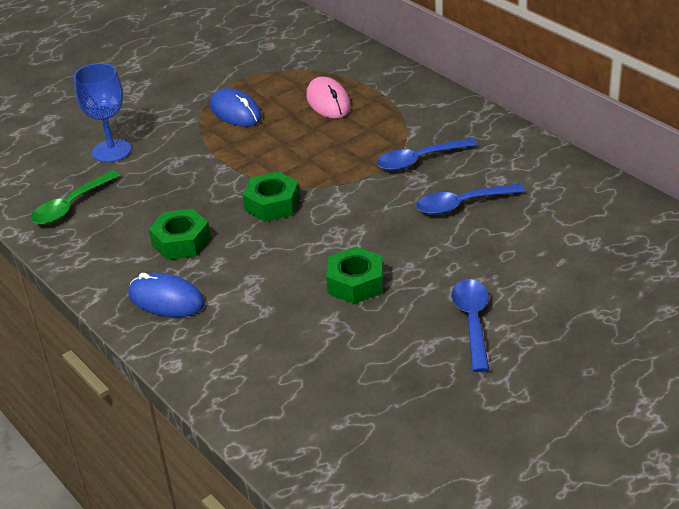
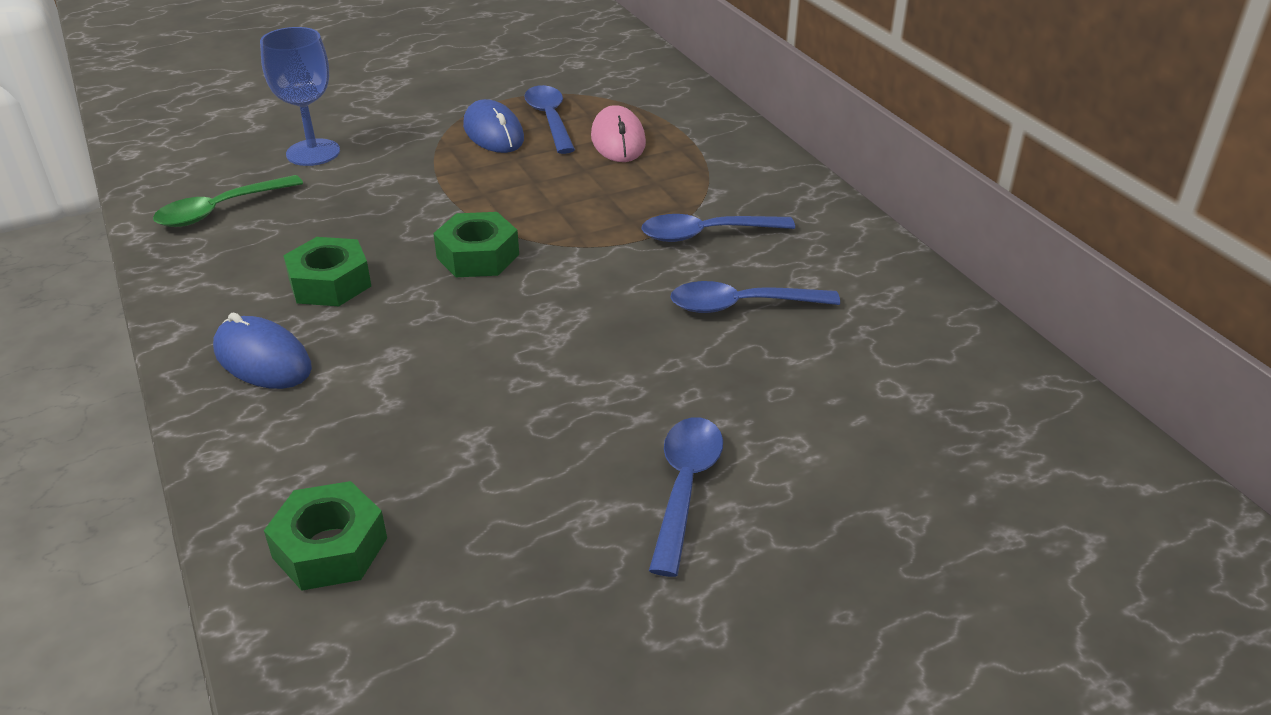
camera: 10 degrees right, 0 degrees up
green nut [326,247,384,304] -> green nut moved to [264,481,387,591]
none -> blue spoon [524,85,575,154]

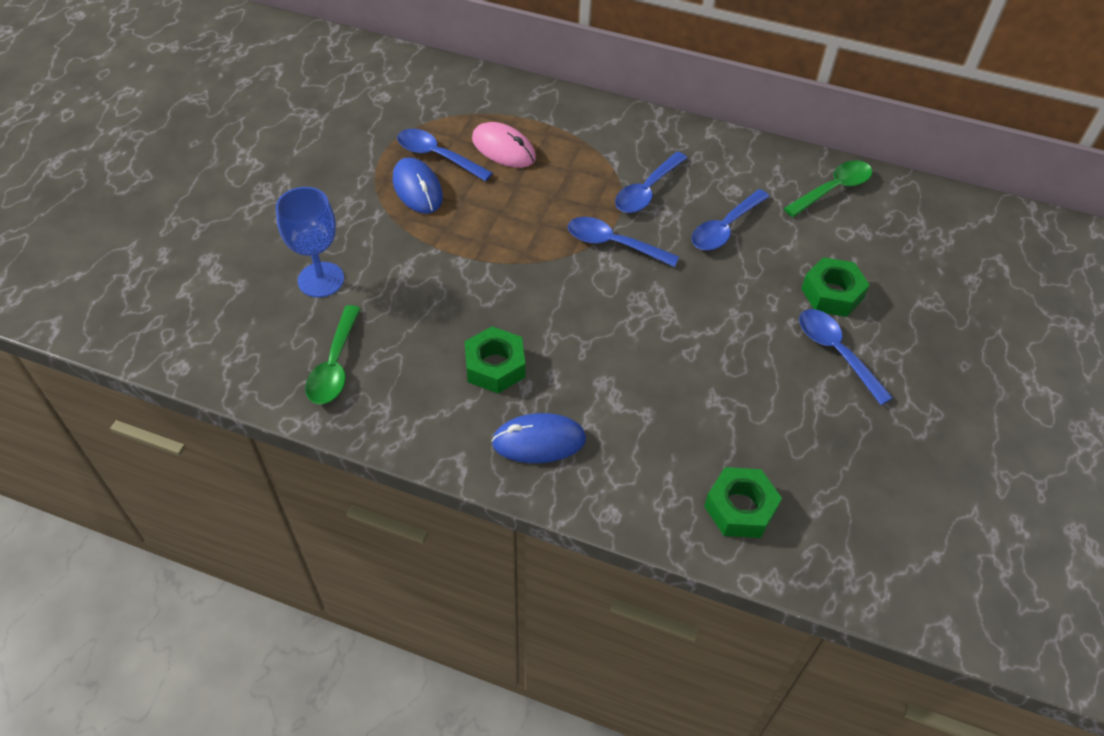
camera: 45 degrees left, 15 degrees up
green nut [433,212,519,277] -> green nut moved to [801,257,870,317]
blue mouse [463,99,524,153] -> blue mouse turned 45 degrees clockwise [393,157,443,214]
none -> blue spoon [568,217,679,267]
none -> green spoon [784,161,872,217]

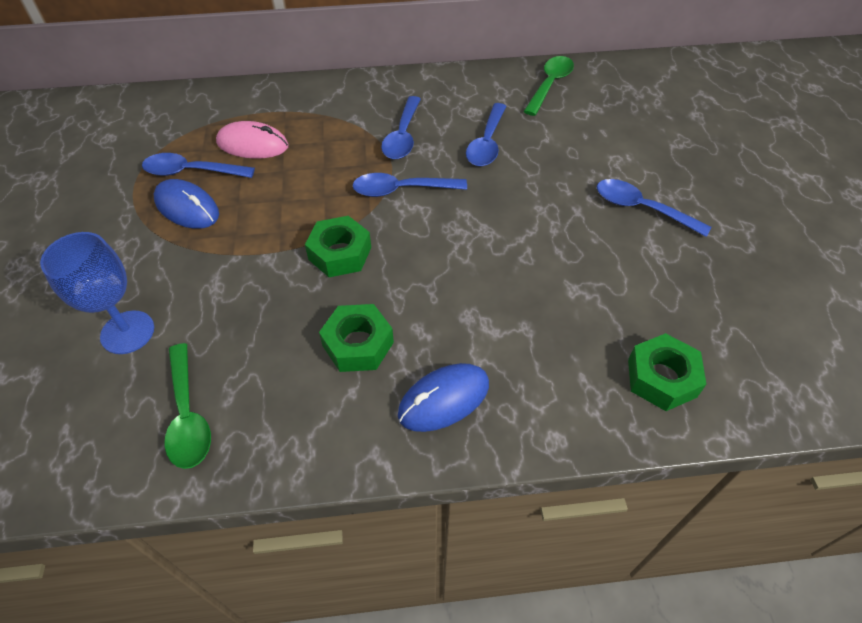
camera: 25 degrees left, 0 degrees up
green nut [801,257,870,317] -> green nut moved to [305,216,371,277]

